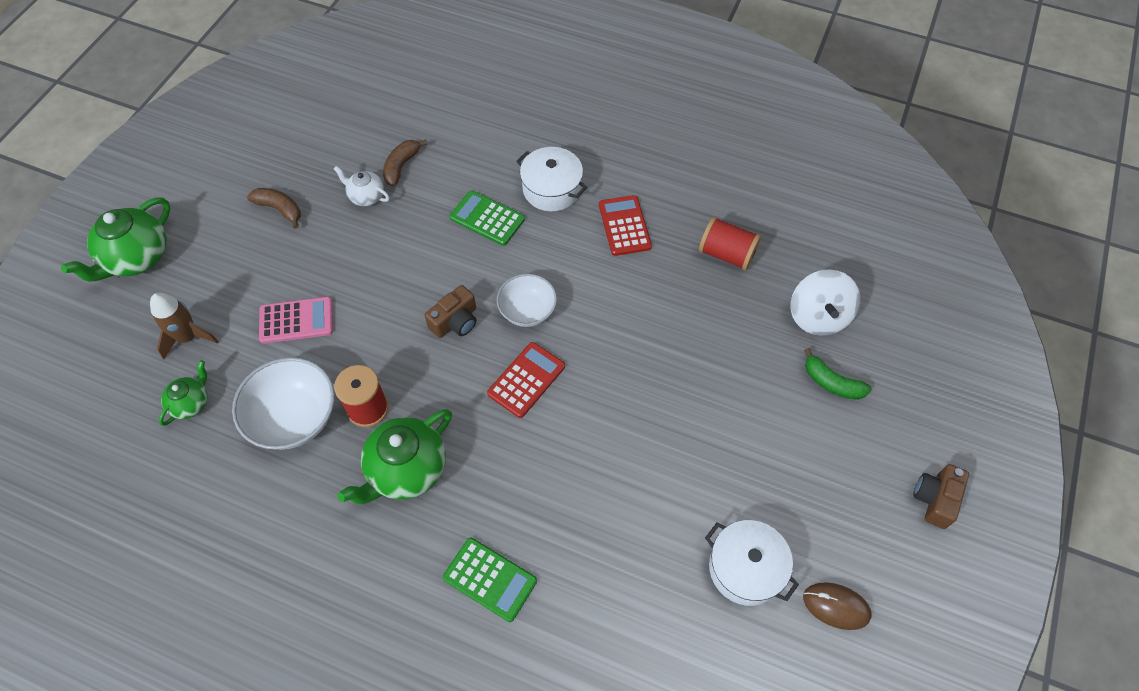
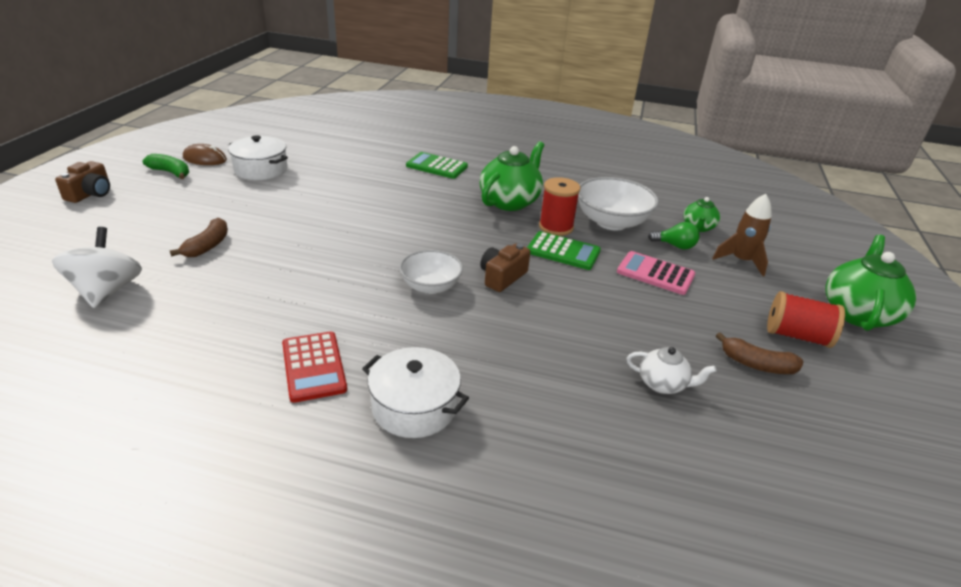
camera: 170 degrees right, 25 degrees down
pink calculator [259,297,333,344] -> pink calculator turned 45 degrees clockwise [617,251,695,295]
brown banana [383,139,428,186] -> brown banana moved to [170,218,228,257]
green calculator [449,190,525,246] -> green calculator moved to [527,231,601,270]
red calculator [487,342,565,418] -> none
red spool [699,217,761,271] -> red spool moved to [767,291,845,348]
green banana [804,348,872,400] -> green banana moved to [142,154,189,179]
none -> green light bulb [648,222,700,249]

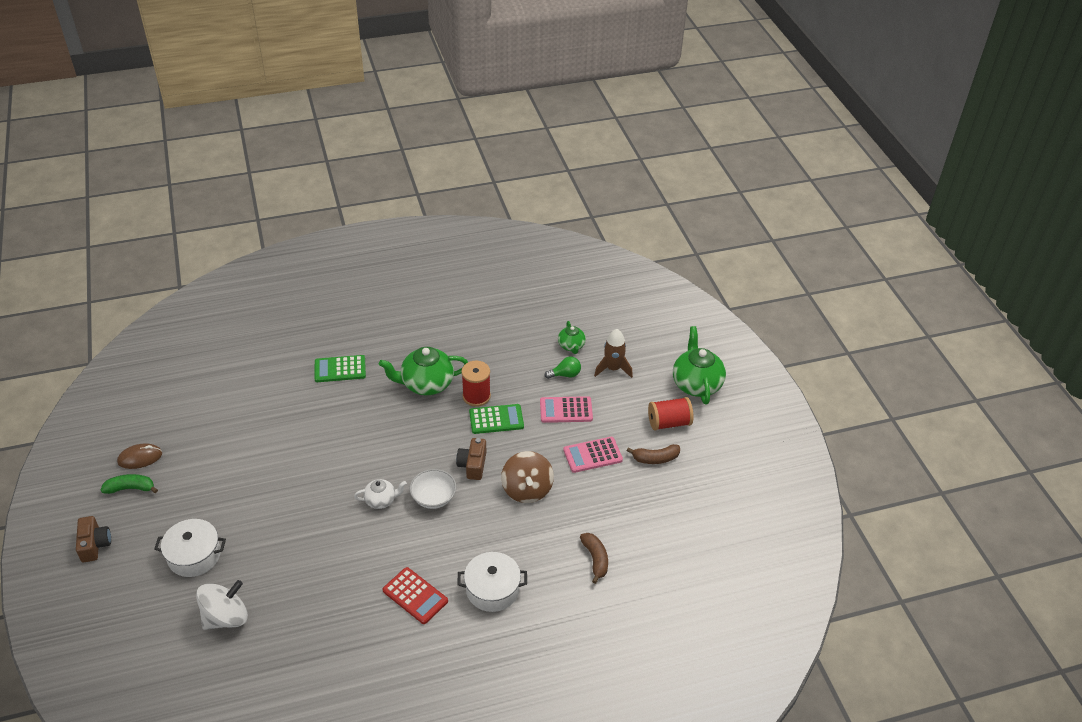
camera: 30 degrees left, 10 degrees up
white spinning top [52,227,142,308] -> white spinning top turned 90 degrees clockwise [196,580,248,630]
brown banana [170,218,228,257] -> brown banana moved to [580,533,608,584]
white pot [228,135,288,180] -> white pot moved to [154,519,226,577]
green teapot [480,141,545,211] -> green teapot turned 105 degrees counterclockwise [379,347,468,395]
white bowl [578,177,659,231] -> none
white teapot [626,347,716,394] -> white teapot moved to [354,479,407,509]
none -> brown spinning top [501,451,554,503]
none -> pink calculator [563,437,623,473]

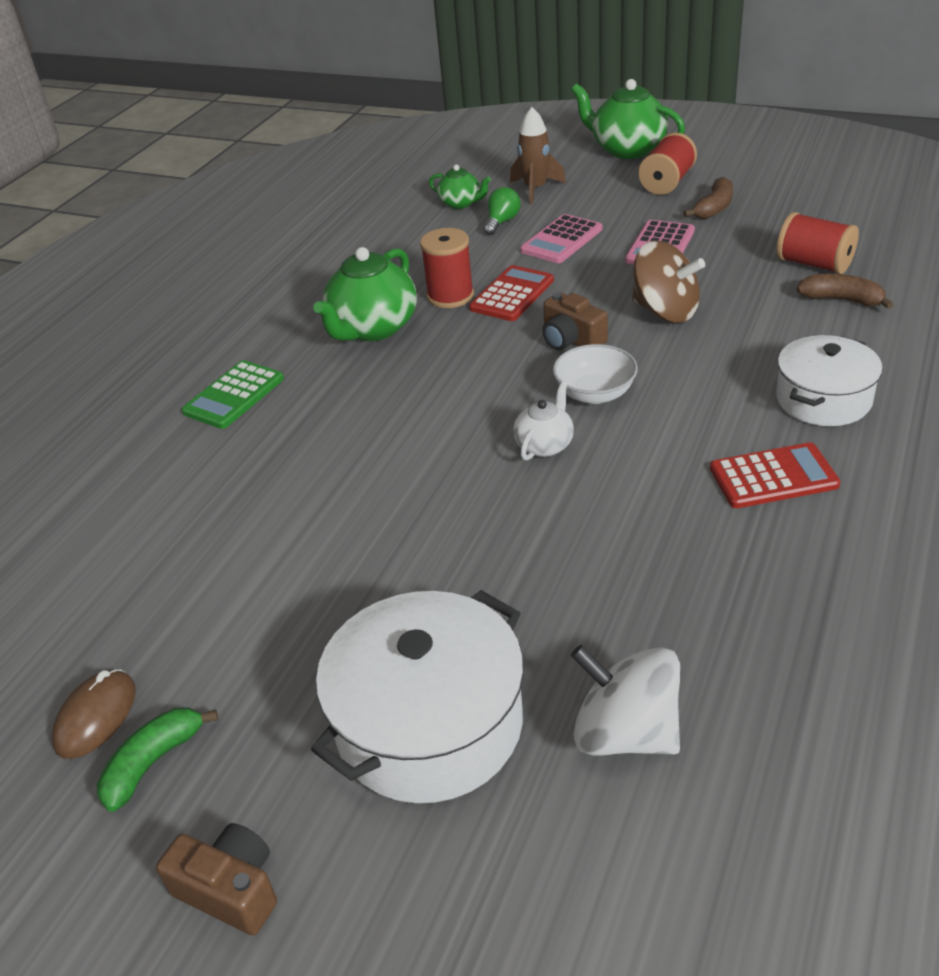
camera: 45 degrees left, 5 degrees down
white pot [154,519,226,577] -> white pot [311,590,524,803], size x1.53
white spinning top [196,580,248,630] -> white spinning top turned 60 degrees counterclockwise [571,645,680,756]
green calculator [469,404,524,434] -> red calculator [469,265,554,321]
none -> red spool [777,212,859,274]

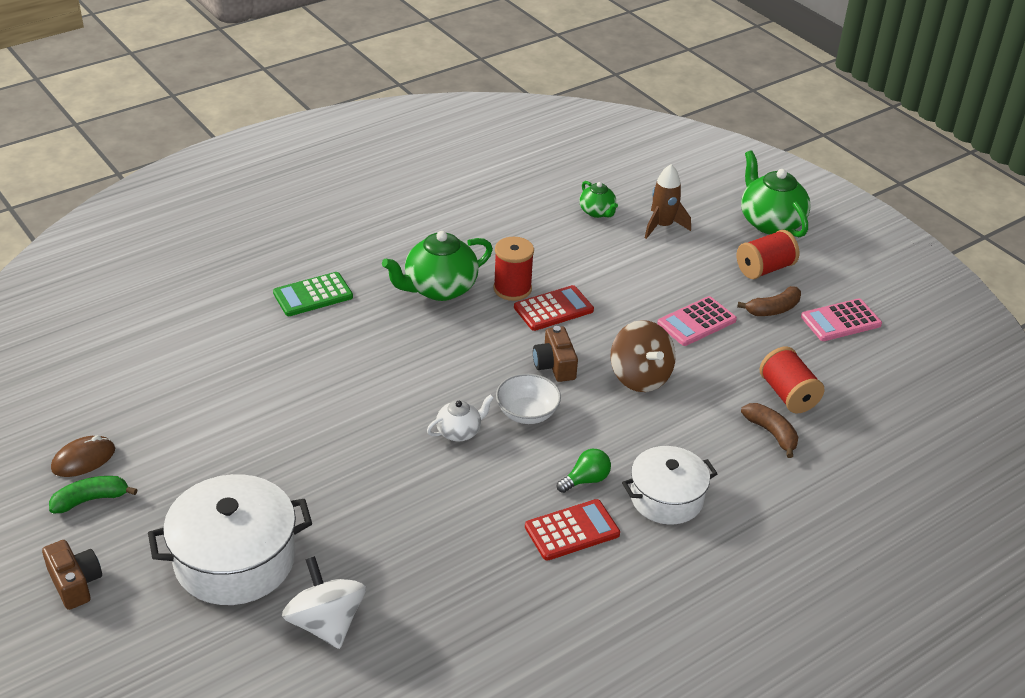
camera: 25 degrees right, 0 degrees up
green light bulb [483,187,521,235] -> green light bulb moved to [557,449,611,493]
pink calculator [520,214,602,263] -> pink calculator moved to [801,298,882,341]
red calculator [710,442,840,508] -> red calculator turned 45 degrees counterclockwise [525,499,620,561]

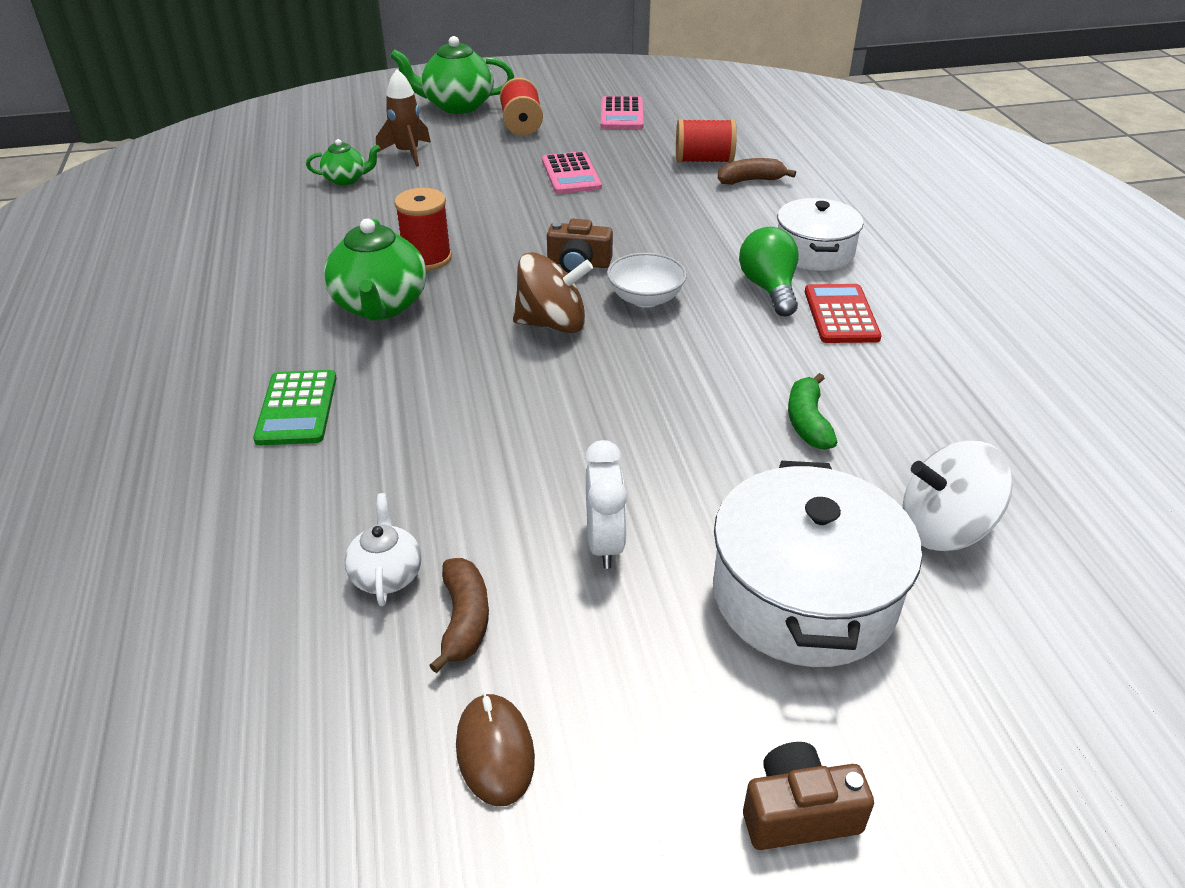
camera: 65 degrees left, 0 degrees up
green banana [49,476,137,513] -> green banana moved to [788,373,838,450]
white teapot [427,394,494,441] -> white teapot moved to [345,493,422,606]
red calculator [514,285,594,331] -> none
green light bulb [557,449,611,493] -> green light bulb [739,227,799,316], size x1.50
brown spinning top [610,320,676,392] -> brown spinning top moved to [513,252,593,333]
brown banana [737,286,801,316] -> brown banana moved to [429,558,489,673]
none -> white clock [584,440,627,569]

